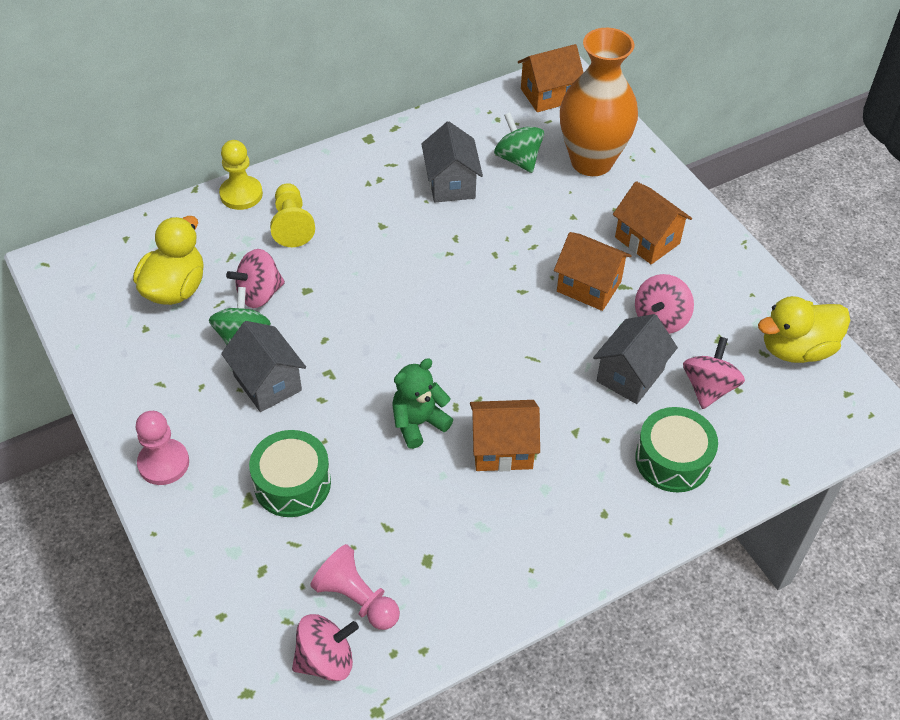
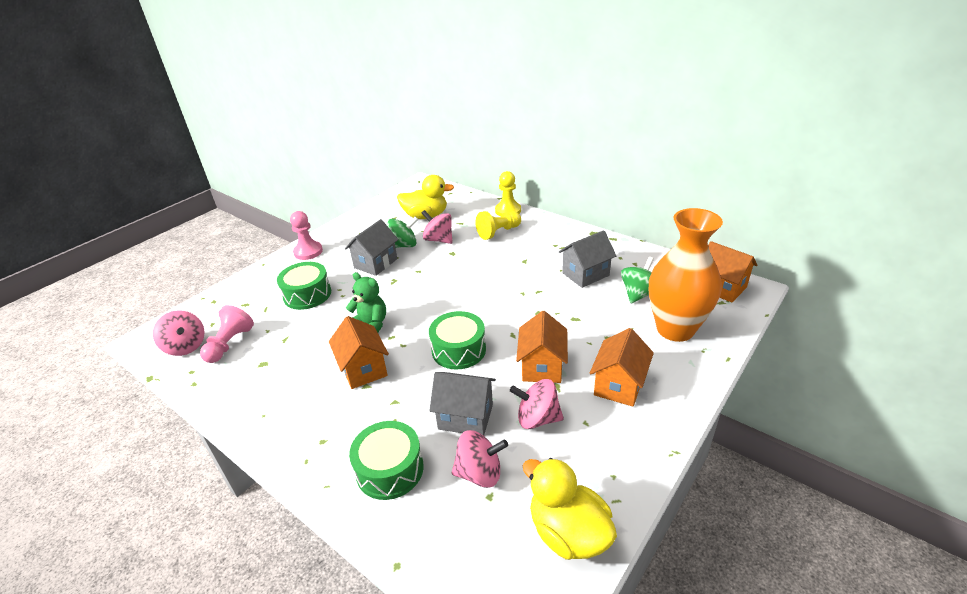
camera: 70 degrees right, 15 degrees down
none -> green drum [429,311,486,369]

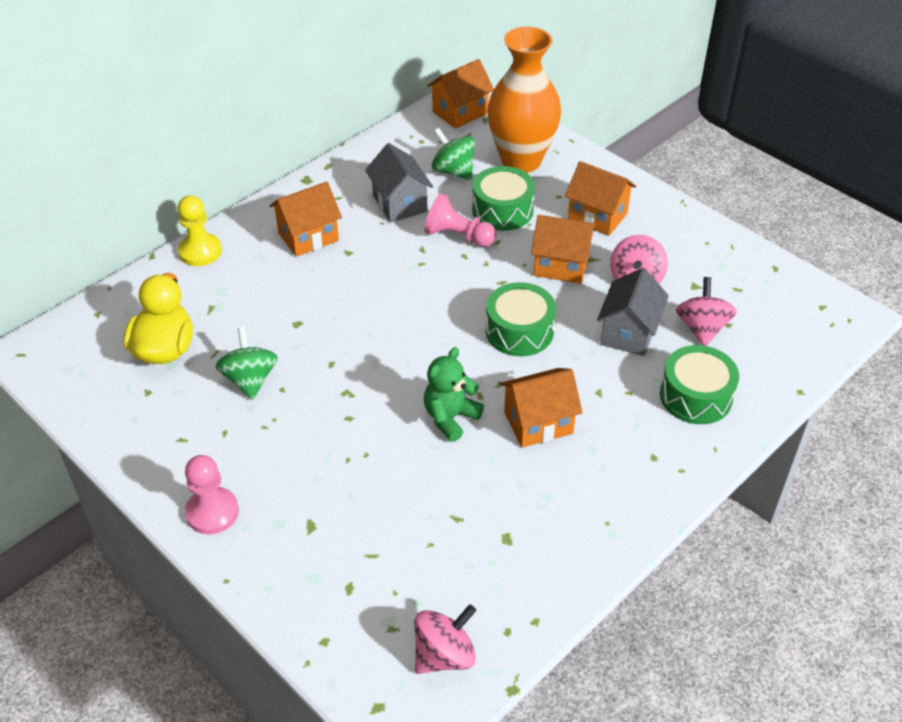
camera: 85 degrees left, 10 degrees up
pink pawn [200,305,254,363] -> pink pawn moved to [424,193,496,247]
green drum [277,262,331,310] -> green drum moved to [472,166,535,231]
grey house [345,219,399,276] -> none
pink spinning top [422,210,453,244] -> none
yellow pawn [476,211,521,240] -> none
yellow duck [523,458,617,560] -> none
none -> orange house [269,182,342,257]

